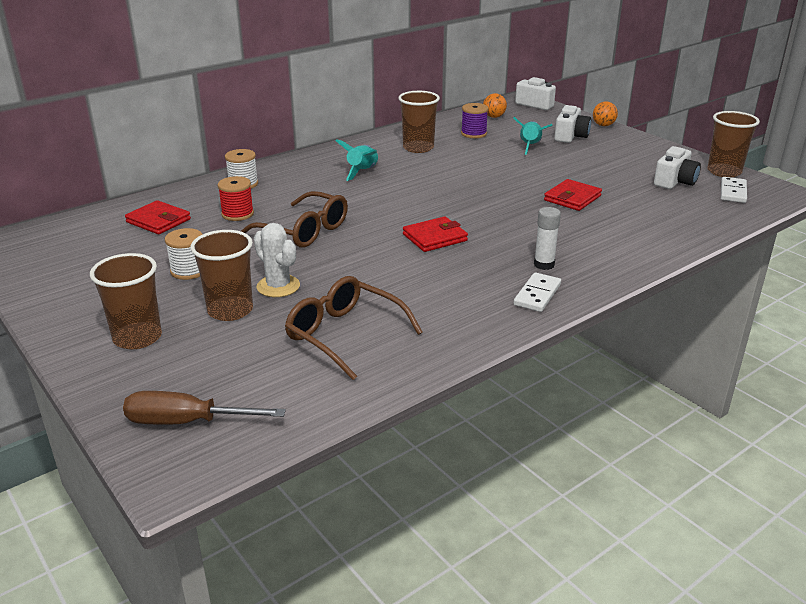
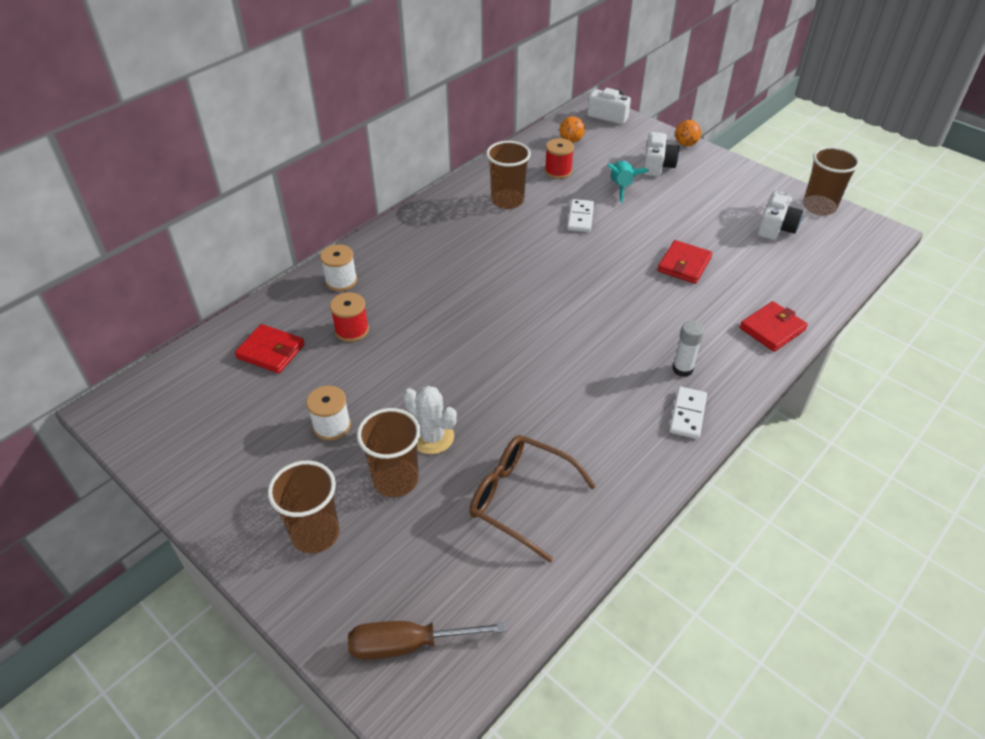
camera: 10 degrees left, 15 degrees up
brown glasses [241,191,348,248] -> none
turquoise rocket [335,139,378,181] -> none
red wallet [403,216,468,252] -> red wallet moved to [740,301,808,352]
purple spool [461,103,489,138] -> red spool [545,138,574,179]
white domino [721,177,747,203] -> white domino moved to [567,199,594,232]

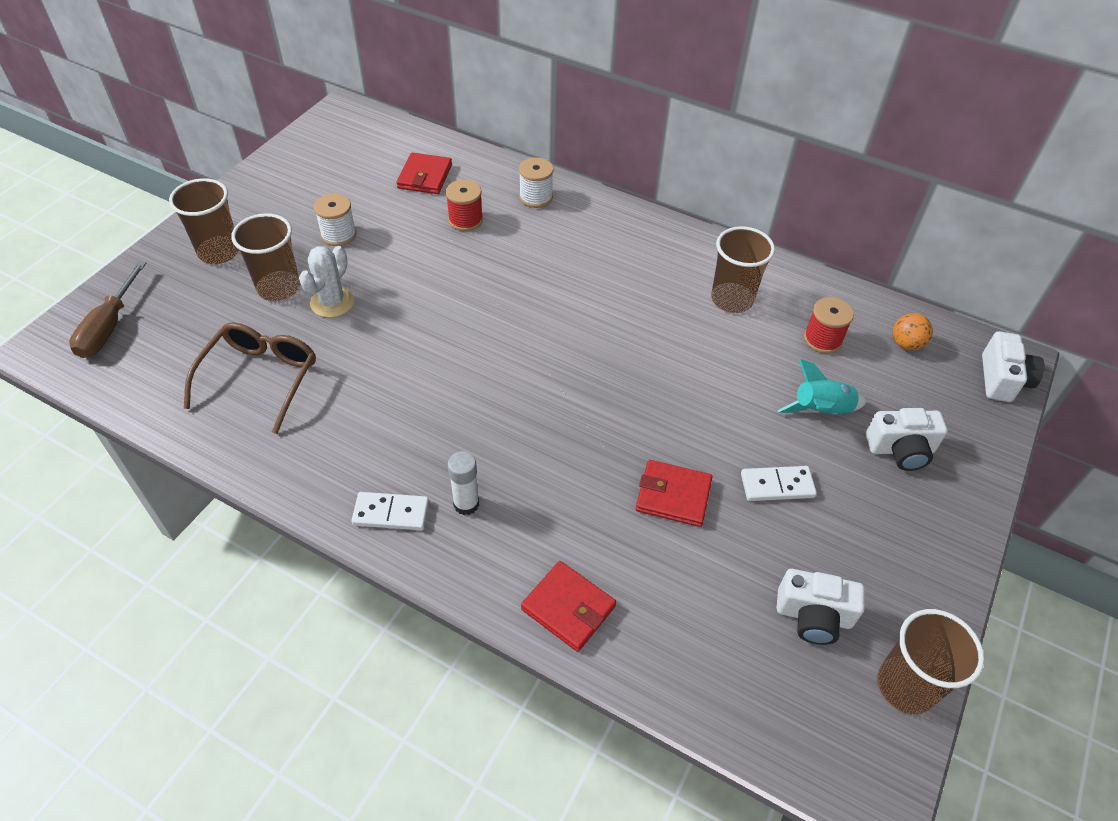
camera: 75 degrees right, 5 degrees up
brown screwdriver [348,621,506,660] -> brown screwdriver turned 150 degrees counterclockwise [69,261,146,358]
white domino [567,199,594,232] -> white domino moved to [741,466,817,501]
orange ball [675,120,701,146] -> none

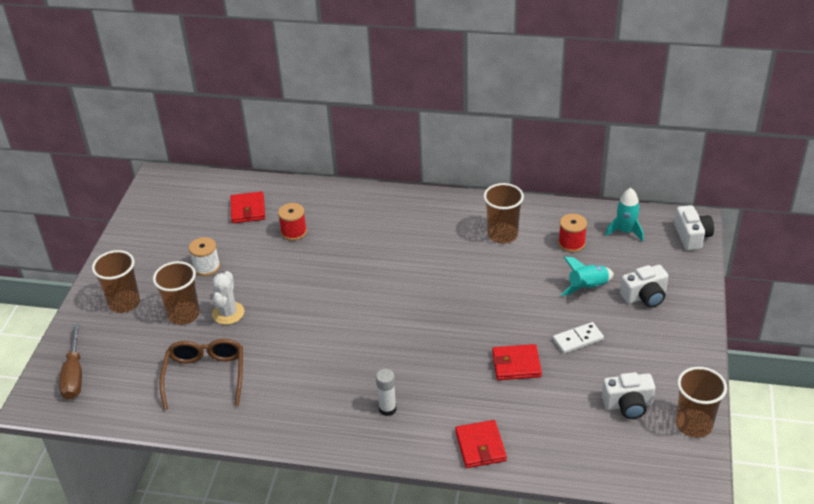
camera: 15 degrees left, 10 degrees down
white domino [351,492,429,530] -> none
white spool [519,157,554,208] -> none
red wallet [521,561,616,652] -> red wallet turned 60 degrees clockwise [455,420,507,468]
orange ball [893,313,933,351] -> turquoise rocket [605,188,644,242]

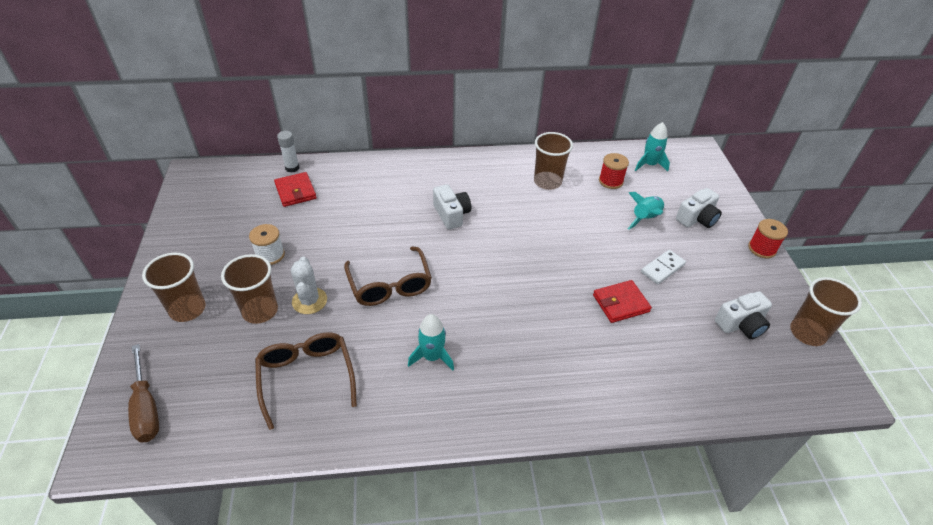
camera: 20 degrees left, 5 degrees up
red spool [278,203,307,241] -> red spool moved to [748,219,788,258]
white glue stick [376,369,396,416] -> white glue stick moved to [277,131,300,173]
red wallet [455,420,507,468] -> none
white camera [674,205,714,250] -> white camera moved to [433,184,471,229]
none -> brown glasses [344,247,432,306]
none -> turquoise rocket [408,314,454,370]

